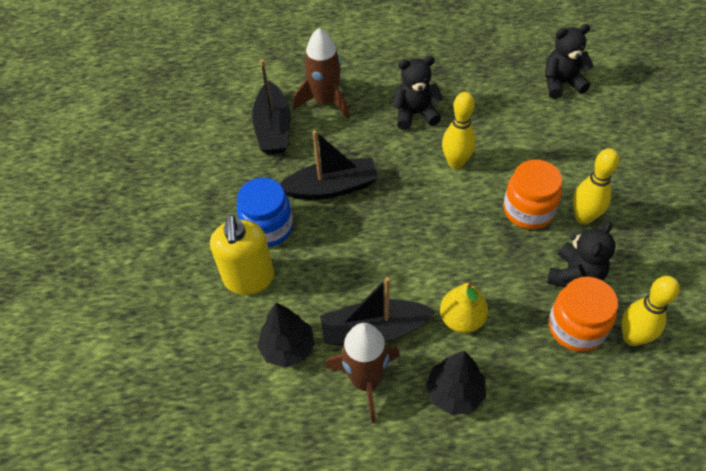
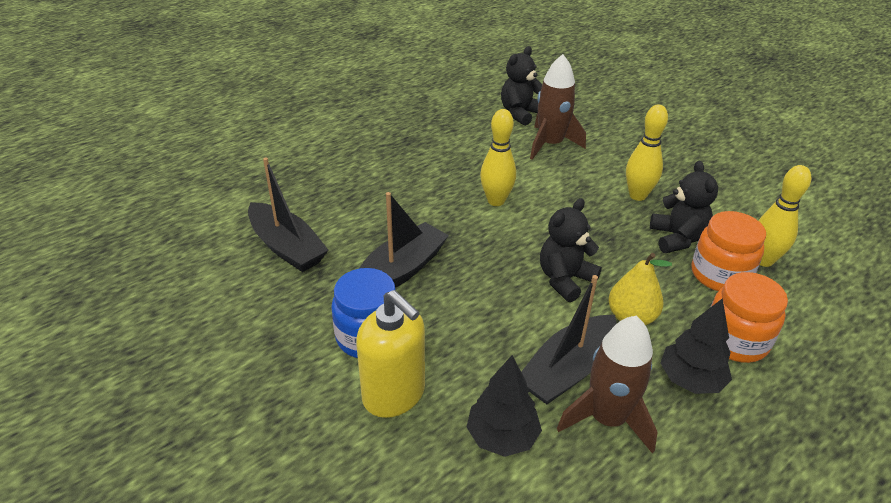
camera: 40 degrees left, 15 degrees down
brown rocket [293,28,350,119] -> brown rocket moved to [530,54,586,160]
black teddy bear [392,56,443,130] -> black teddy bear moved to [540,198,602,302]
orange jar [504,159,562,229] -> orange jar moved to [711,272,788,363]

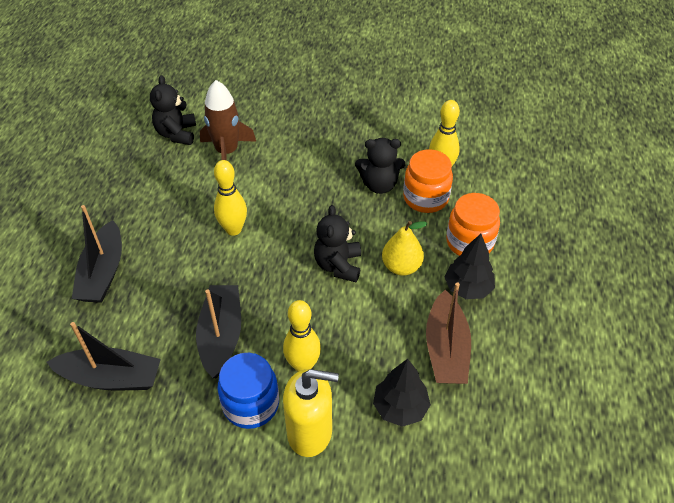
camera: 40 degrees left, 10 degrees up
black boat [521,275,617,404] -> black boat moved to [72,205,122,303]
brown rocket [557,316,658,453] -> brown boat [426,282,471,384]
yellow bowling pin [626,105,668,201] -> yellow bowling pin moved to [283,300,321,372]
black teddy bear [650,161,718,253] -> black teddy bear turned 135 degrees clockwise [355,138,405,194]

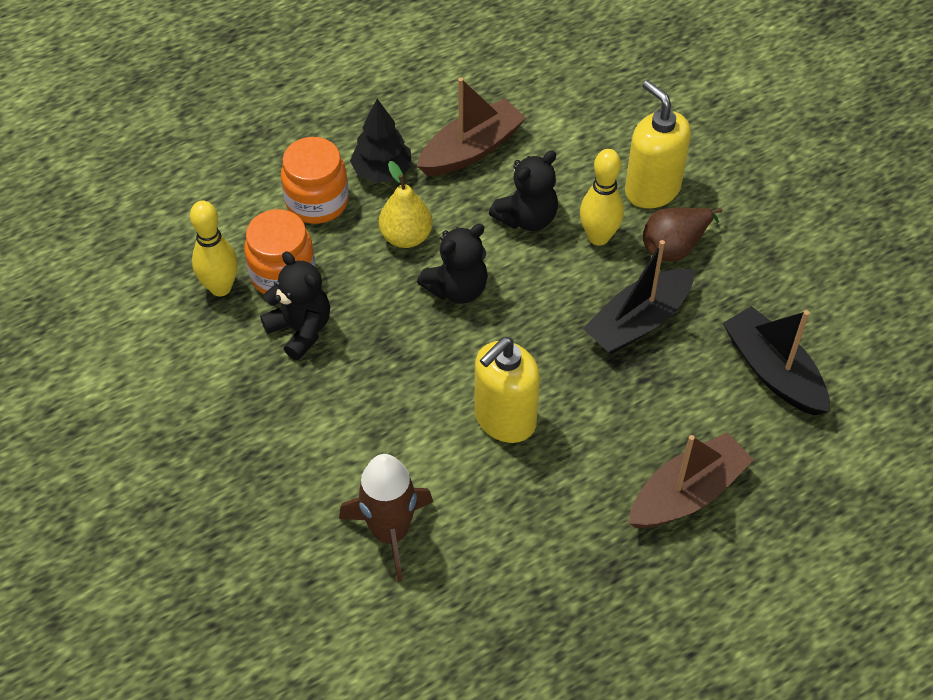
camera: 130 degrees left, 5 degrees up
black boat [72,205,122,303] -> brown boat [629,432,754,528]
black teddy bear [150,75,196,145] -> black teddy bear moved to [489,151,558,231]
yellow bowling pin [214,160,247,236] -> yellow soap dispenser [474,337,540,443]
blue jar [217,353,279,429] -> brown pear [643,207,722,261]
black tree [373,359,431,427] -> none

